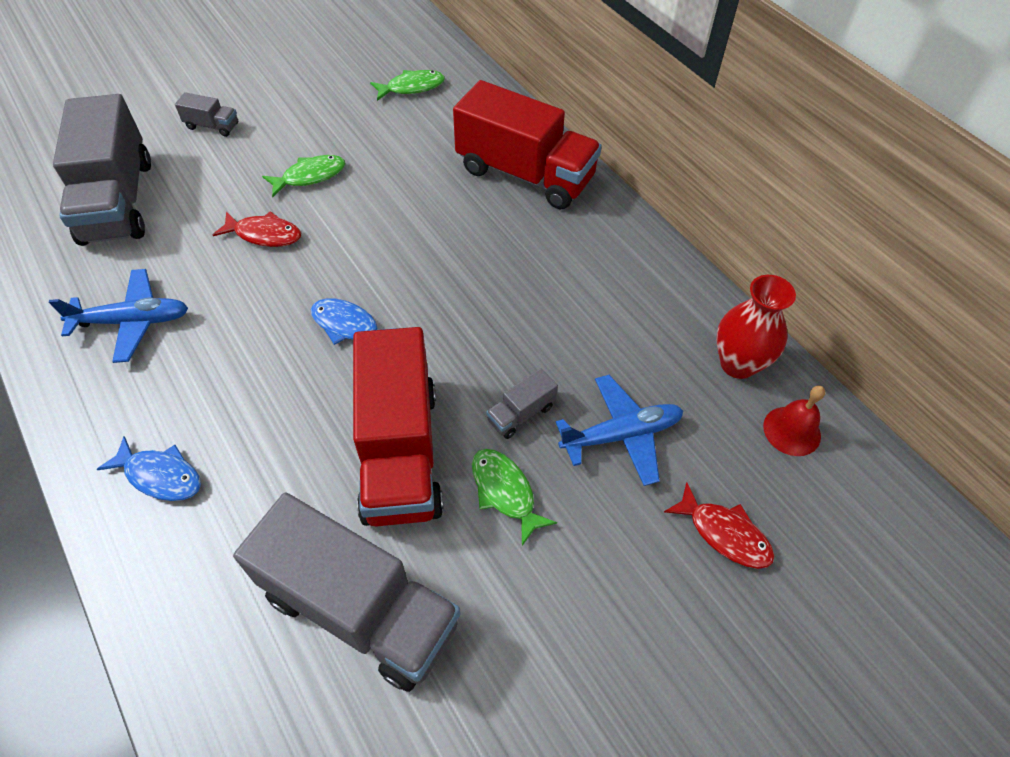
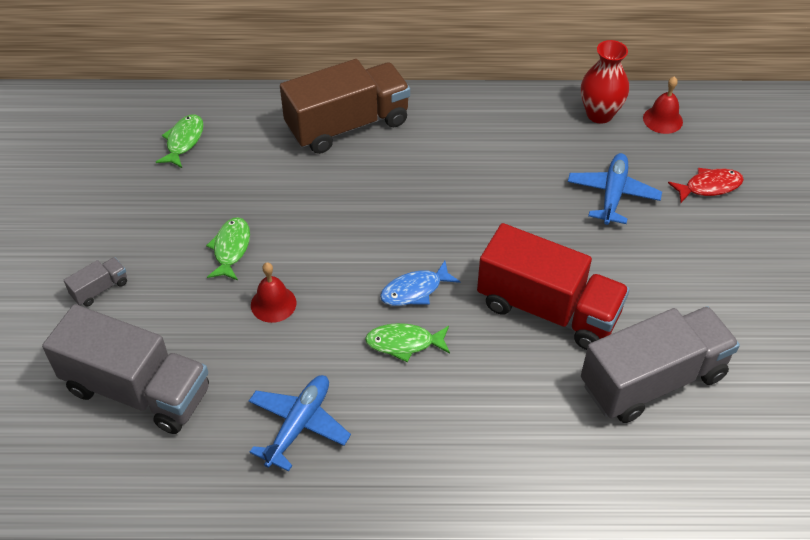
camera: 55 degrees left, 5 degrees down
blue fish [97,436,201,501] -> none
red fish [213,211,301,247] -> red bell [251,262,296,323]
red truck [453,80,602,209] -> brown truck [280,59,410,154]
green fish [472,449,557,546] -> green fish moved to [365,323,450,362]
grey truck [486,368,558,439] -> none

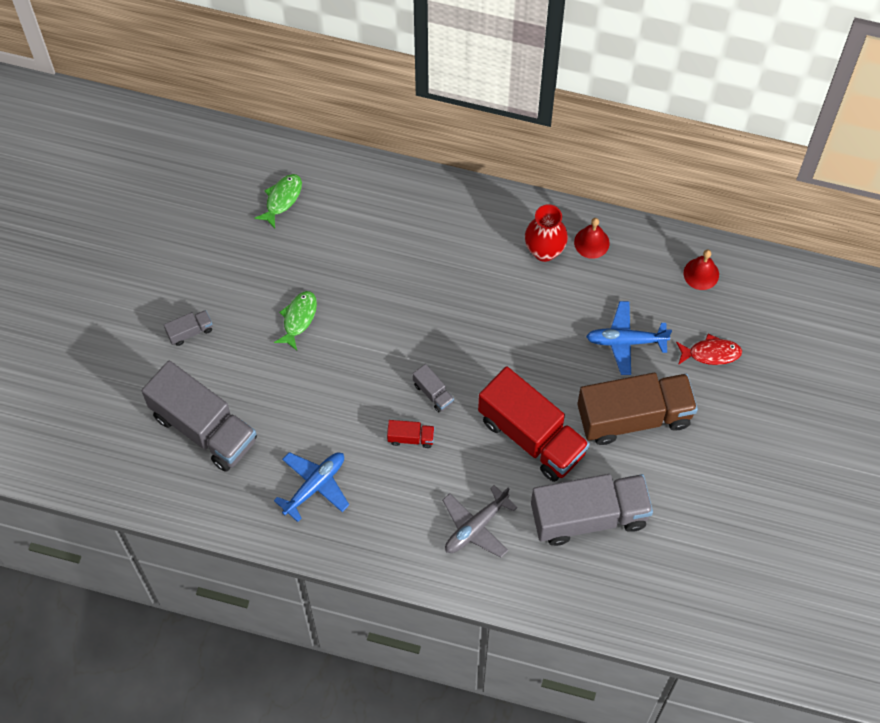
camera: 15 degrees right, 15 degrees up
red bell [251,262,296,323] -> red bell moved to [574,218,610,259]
brown truck [280,59,410,154] -> brown truck moved to [577,373,698,445]
green fish [365,323,450,362] -> red truck [387,420,435,448]
blue fish [380,261,460,306] -> grey truck [413,364,454,412]
blue plane [568,153,662,225] -> blue plane turned 120 degrees counterclockwise [586,301,672,375]
red vase [581,40,629,124] -> red vase moved to [525,204,568,262]
none -> grey plane [442,485,518,558]

